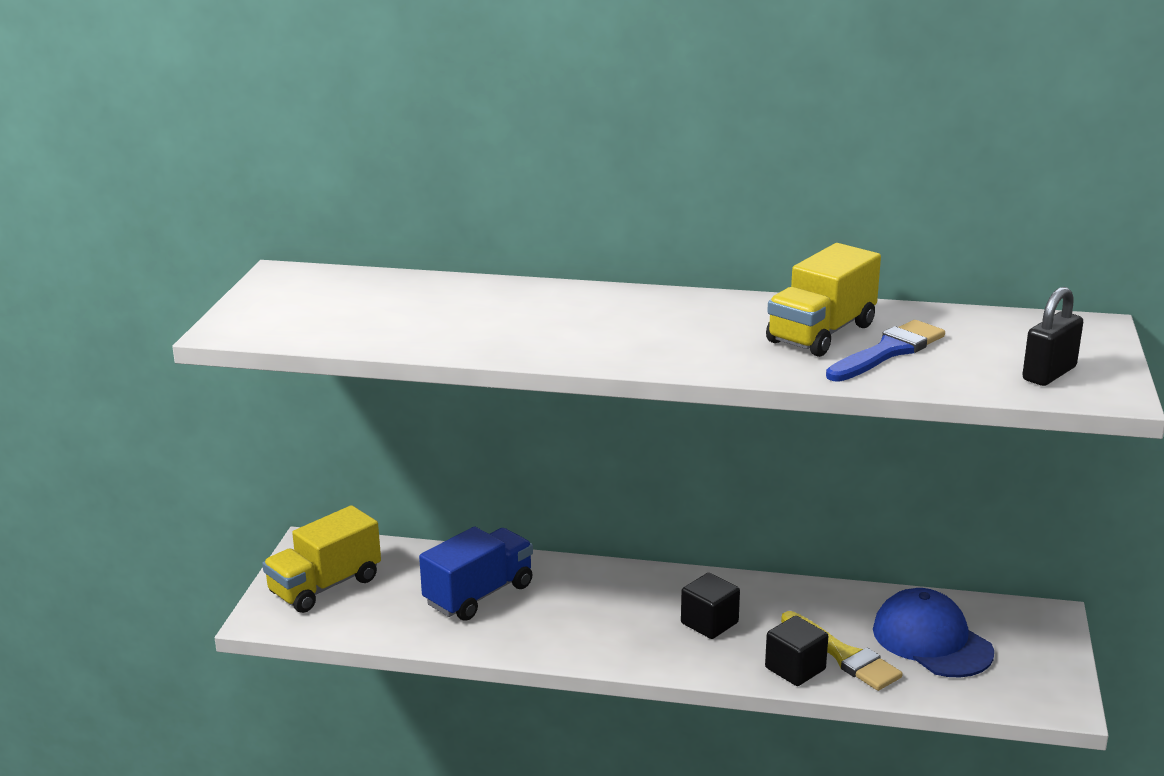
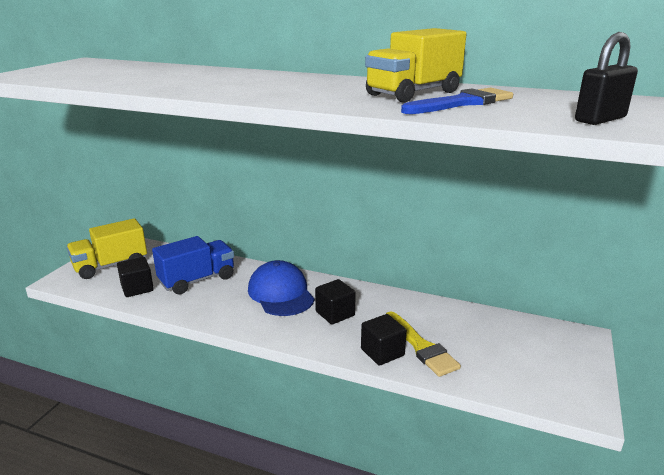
camera: 10 degrees right, 0 degrees up
blue cap [873,588,994,678] -> blue cap moved to [248,260,315,316]
none -> black cube [117,257,154,297]

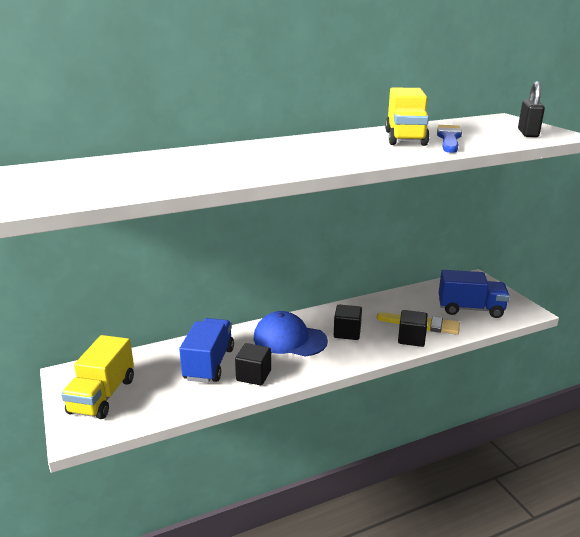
camera: 45 degrees left, 0 degrees up
black cube [117,257,154,297] -> black cube moved to [235,343,271,385]
none -> blue truck [439,270,510,318]

